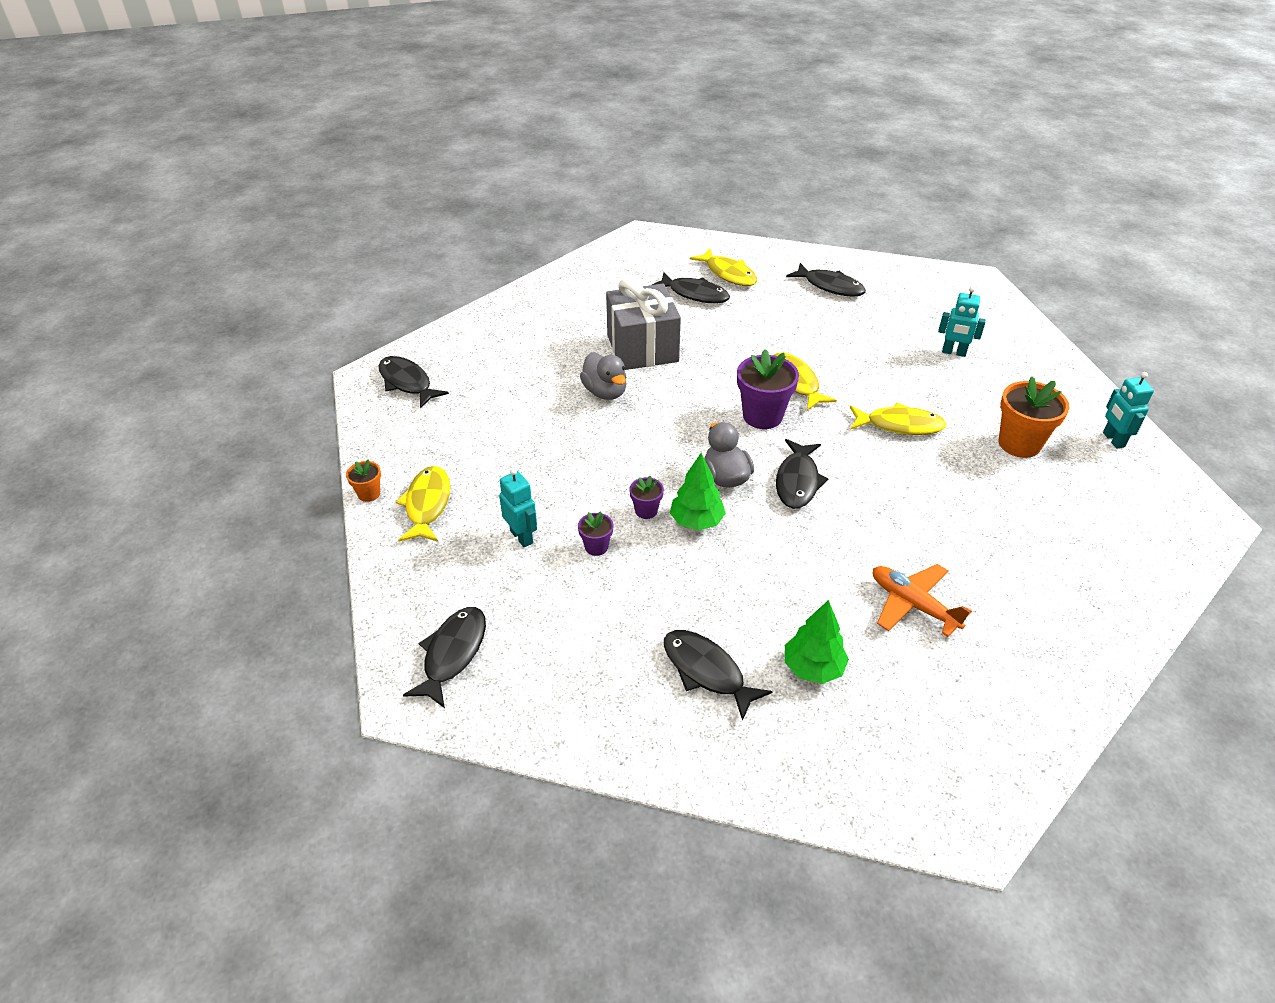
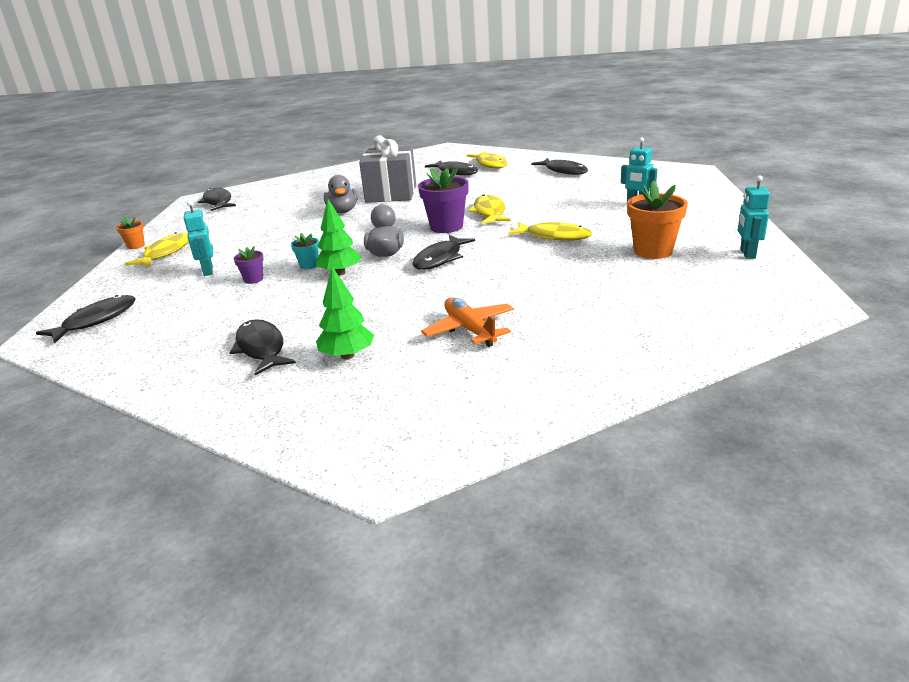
camera: 20 degrees right, 15 degrees down
purple flower pot [629,476,664,519] -> turquoise flower pot [291,233,319,269]

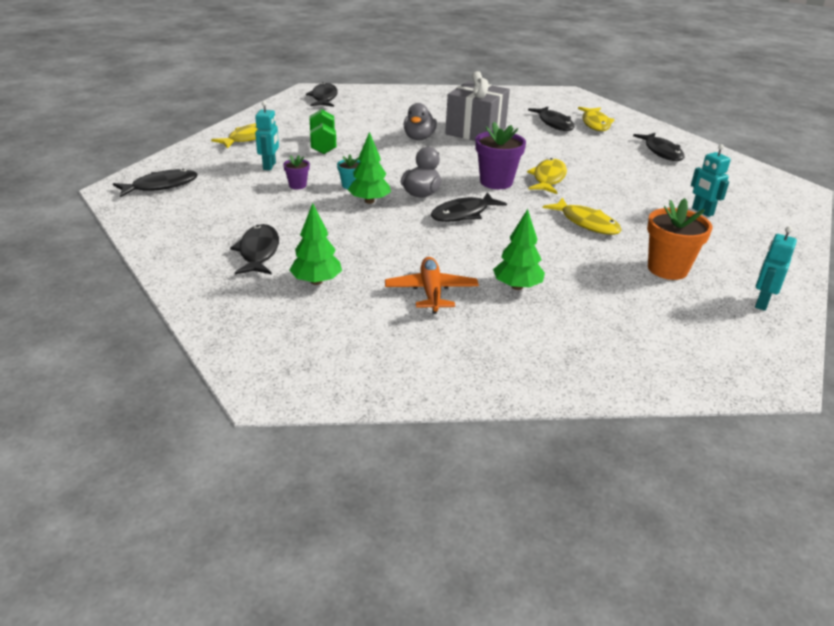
camera: 20 degrees right, 5 degrees up
orange flower pot [116,216,145,249] -> none
none -> green dumbbell [309,109,336,154]
none -> green tree [493,209,545,290]

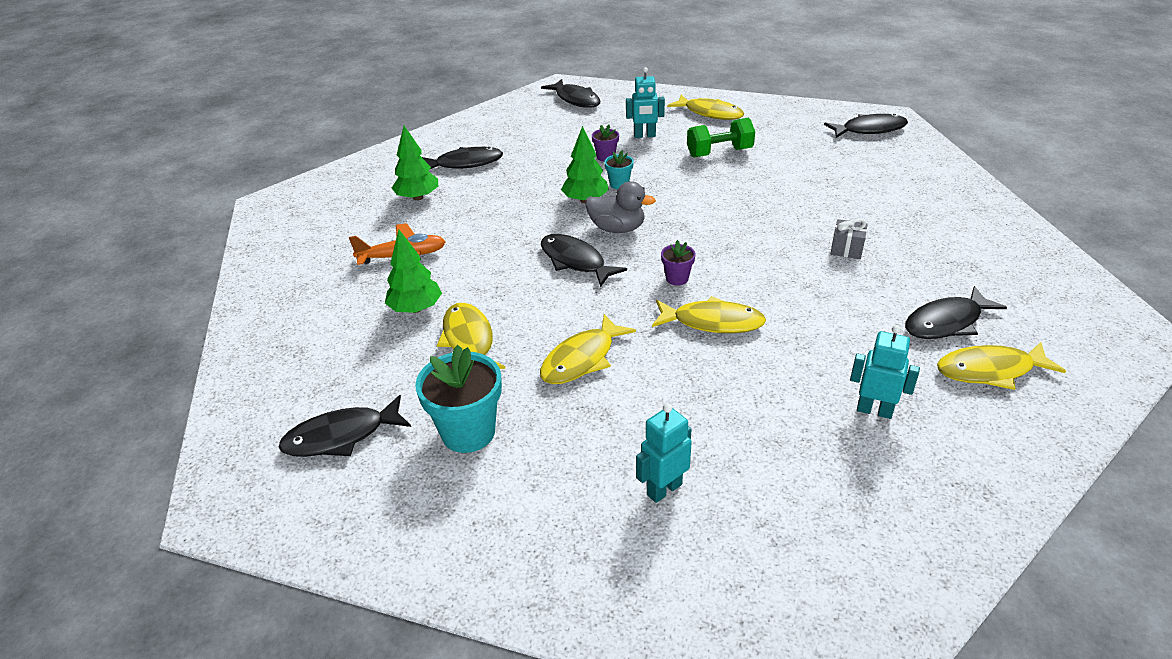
camera: 85 degrees right, 5 degrees up
grey duck [404,103,437,140] -> none
grey gift [445,71,510,141] -> grey gift [831,219,868,259], size x0.41
purple flower pot [475,122,526,189] -> purple flower pot [661,240,696,286], size x0.51
black fish [633,133,685,161] -> black fish moved to [278,395,411,457]
orange flower pot [647,198,712,280] -> turquoise flower pot [415,345,502,453]
turquoise robot [755,226,797,311] -> turquoise robot moved to [850,325,920,419]
none -> yellow fish [437,303,505,369]

